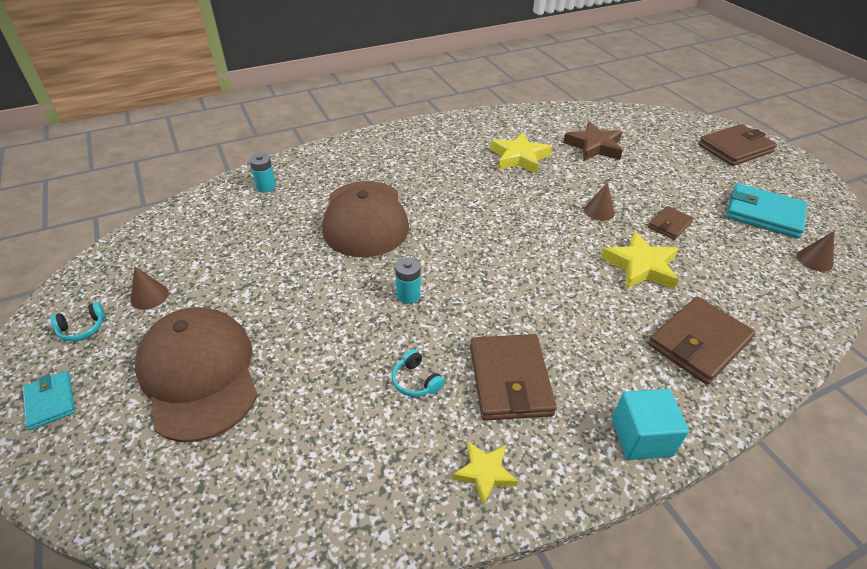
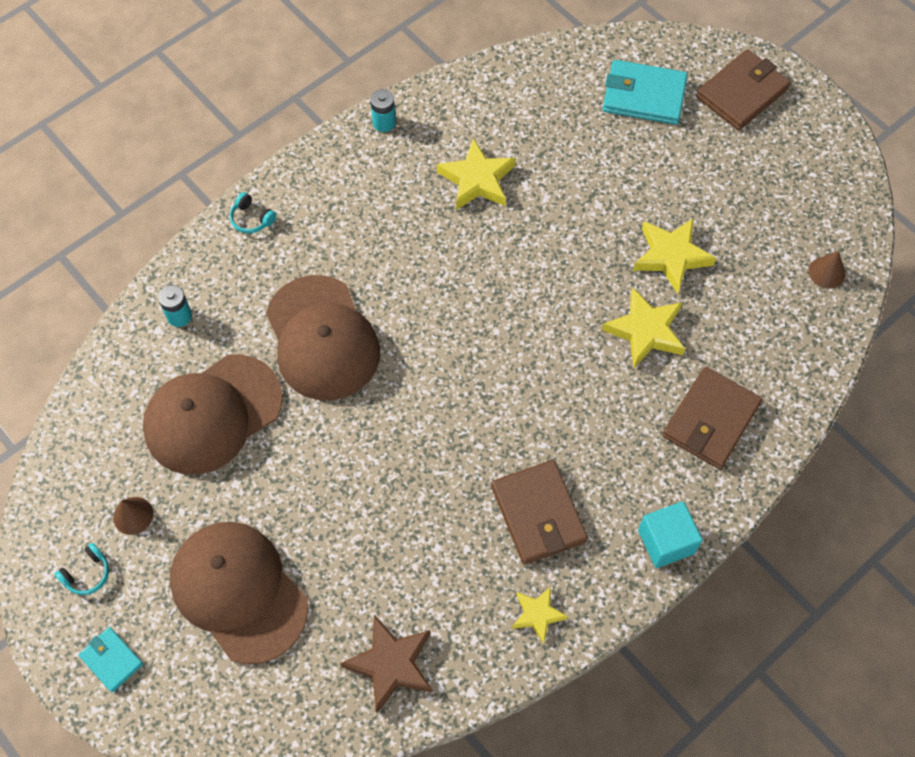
camera: 15 degrees left, 20 degrees up
turquoise headphones [392,349,445,397] -> turquoise headphones moved to [230,192,276,233]
turquoise battery [395,258,421,304] -> turquoise battery moved to [370,89,396,132]
brown star [563,122,623,161] -> brown star moved to [340,615,433,713]
brown cone [584,182,615,221] -> none
brown wallet [648,206,694,240] -> yellow star [633,218,717,294]
turquoise wallet [726,183,807,238] -> turquoise wallet moved to [603,60,688,125]
none -> brown cap [143,354,283,475]

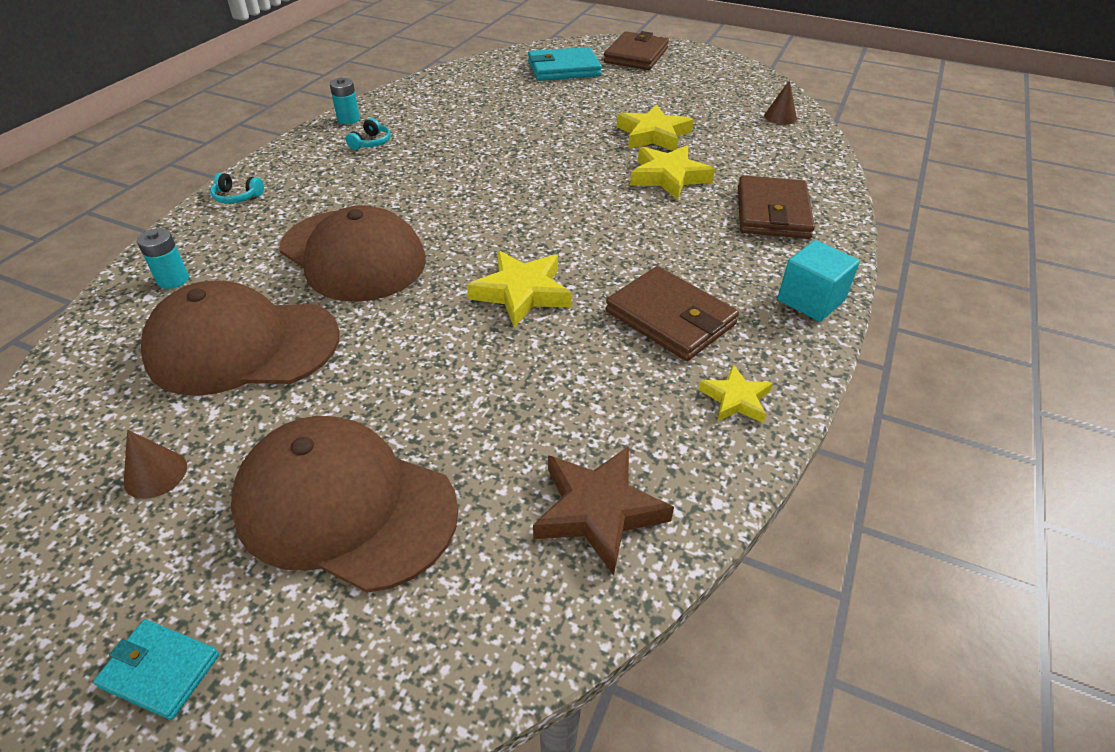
camera: 25 degrees left, 20 degrees down
turquoise headphones [55,543,109,595] -> turquoise headphones moved to [345,118,391,150]
brown cap [143,354,283,475] -> brown cap turned 60 degrees clockwise [141,280,340,396]
yellow star [437,138,516,210] -> yellow star moved to [467,251,572,327]

